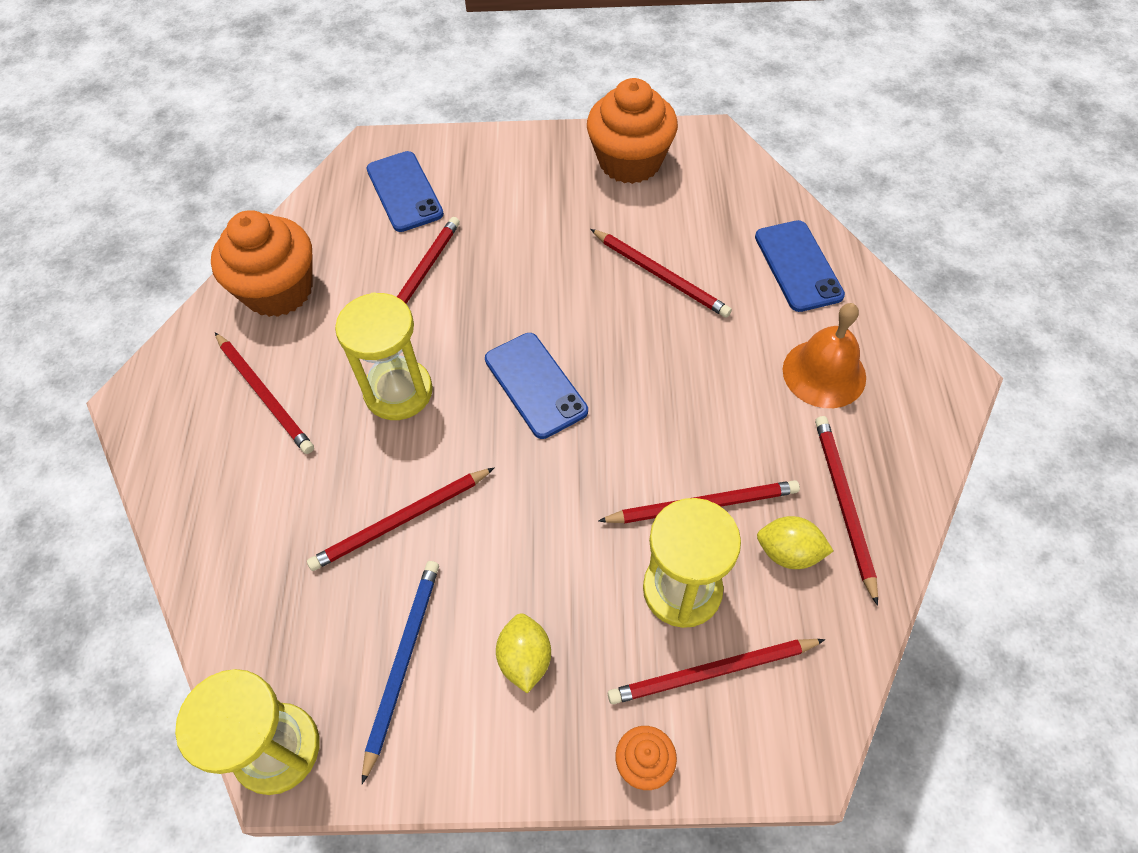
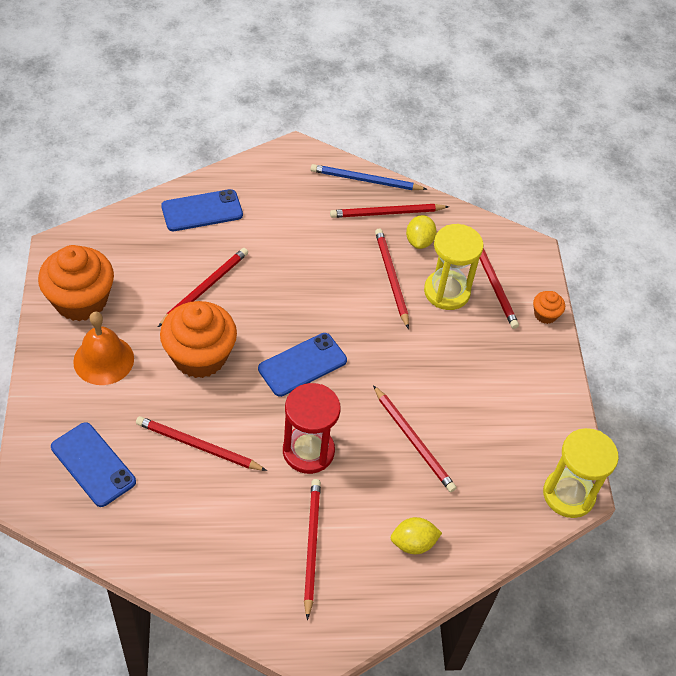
camera: 100 degrees left, 5 degrees down
orange cupcake [211,210,313,317] -> orange cupcake moved to [160,301,237,378]
red pencil [215,332,314,454] -> red pencil turned 45 degrees counterclockwise [304,479,321,620]
yellow hourglass [335,292,433,420] -> red hourglass [283,383,340,474]
blue pencil [362,561,439,784] -> blue pencil moved to [311,164,427,190]
blue phone [366,151,444,232] -> blue phone turned 75 degrees clockwise [51,422,136,507]
yellow lemon [496,614,551,693] -> yellow lemon moved to [390,517,442,554]
orange bell [783,303,866,408] -> orange bell moved to [73,311,134,385]

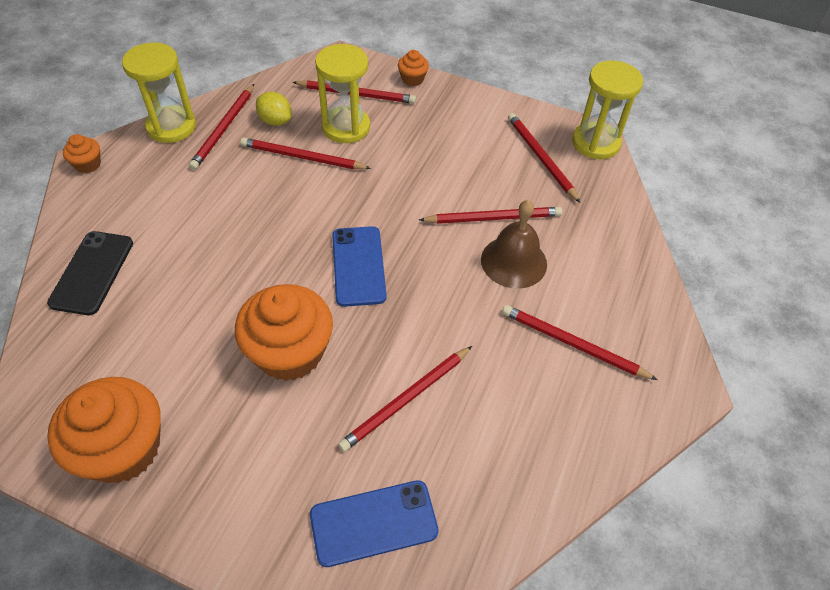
camera: 60 degrees left, 0 degrees up
orange bell [73,311,134,385] -> none
red pencil [158,248,248,327] -> red pencil moved to [508,113,580,203]
blue phone [161,189,243,231] -> black phone [47,231,133,315]
red hourglass [283,383,340,474] -> none
blue pencil [311,164,427,190] -> yellow hourglass [122,42,196,143]
yellow lemon [390,517,442,554] -> none
none -> orange cupcake [63,134,101,173]
none -> brown bell [481,200,547,289]

